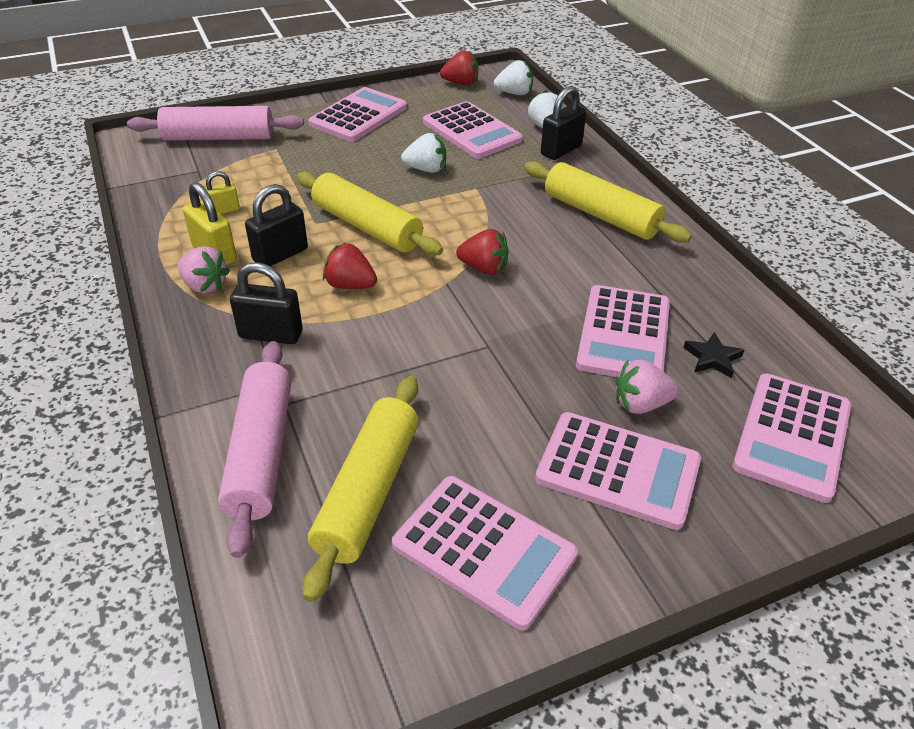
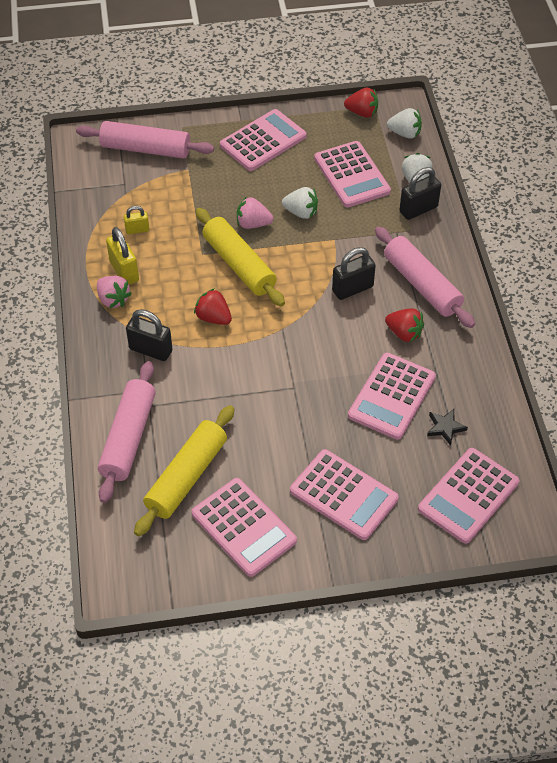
camera: 15 degrees right, 10 degrees up
black padlock [245,184,308,266] -> black padlock moved to [332,247,376,300]
red strawberry [456,229,509,275] -> red strawberry moved to [385,308,424,342]
yellow rolling pin [524,161,692,243] -> pink rolling pin [375,226,475,328]
pink strawberry [616,360,679,414] -> pink strawberry moved to [237,197,273,229]

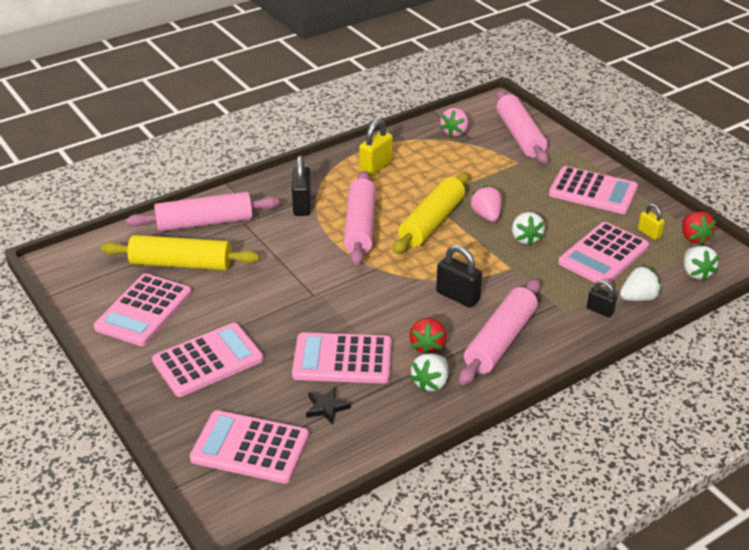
camera: 65 degrees right, 15 degrees down
pink strawberry [97,276,132,308] -> pink strawberry moved to [440,108,468,137]
yellow padlock [124,206,149,234] -> yellow padlock moved to [638,204,665,240]
red strawberry [194,288,232,325] -> pink rolling pin [344,171,376,266]
pink calculator [290,449,399,540] -> pink calculator turned 135 degrees counterclockwise [152,323,264,397]
black padlock [399,167,441,220] -> black padlock [587,280,617,317], size x0.60
none -> white strawberry [410,354,448,392]

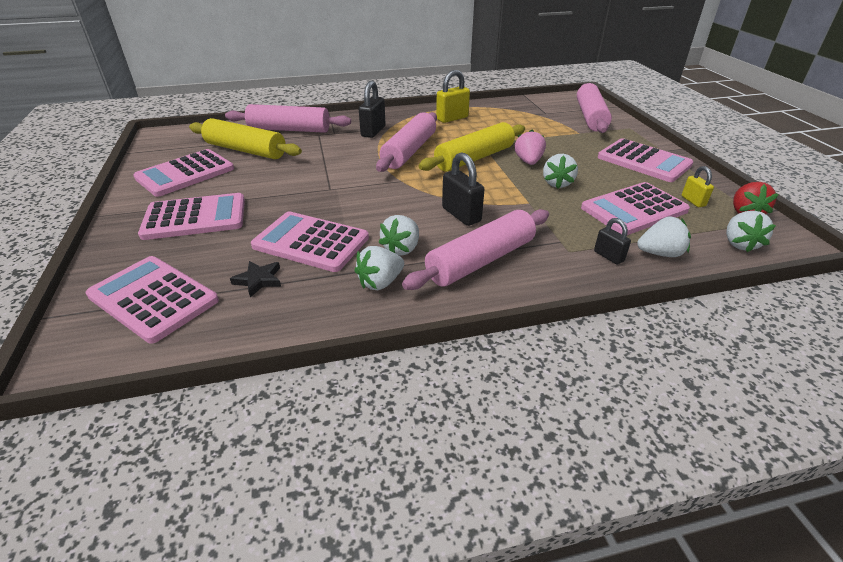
camera: 20 degrees right, 0 degrees up
red strawberry [409,317,447,354] -> white strawberry [379,215,419,256]
pink strawberry [440,108,468,137] -> none

